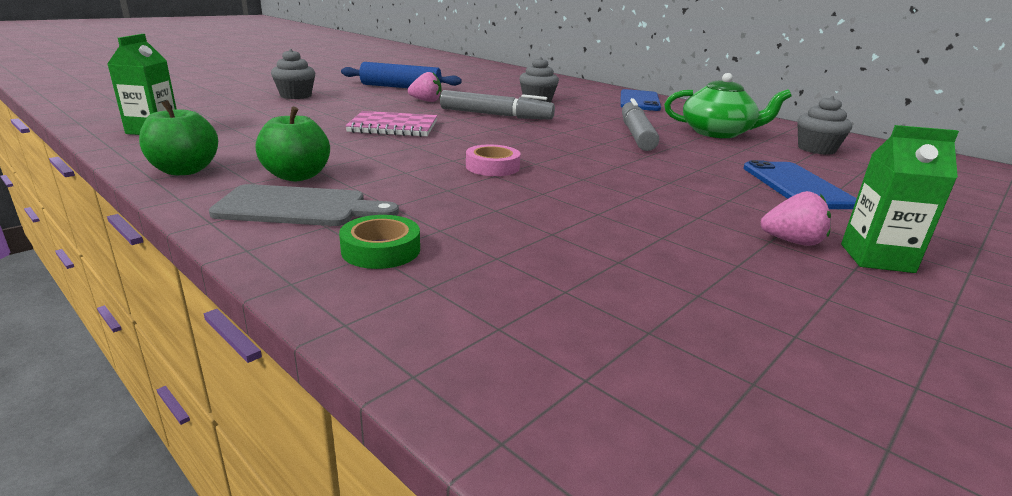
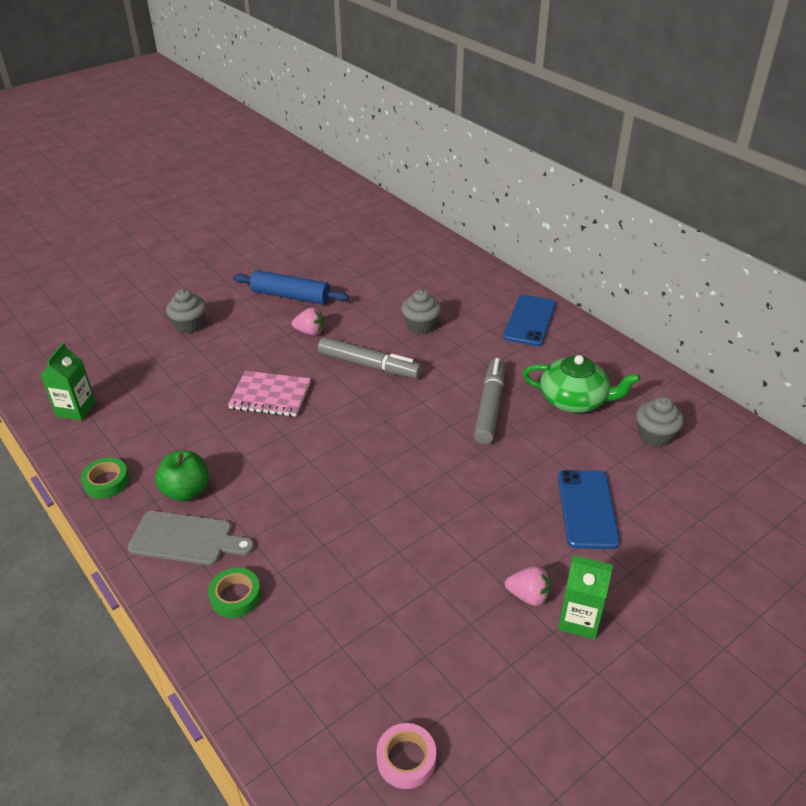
camera: 10 degrees right, 15 degrees up
green apple [139,100,218,175] -> green tape [81,458,129,499]
pink tape [466,145,520,176] -> pink tape moved to [377,723,436,789]

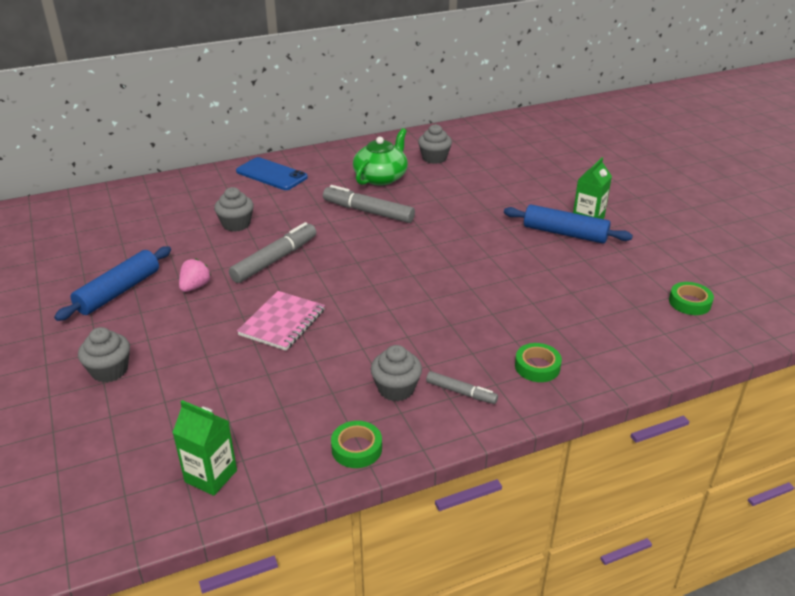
camera: 75 degrees left, 5 degrees down
grey cutting board [127,511,254,565] -> grey marker [426,371,498,404]
green apple [155,451,209,501] -> grey cupcake [371,345,422,402]
pink tape [377,723,436,789] -> green tape [669,282,714,315]
pink strawberry [505,566,551,606] -> blue rolling pin [504,204,633,244]
blue phone [558,470,620,549] -> none

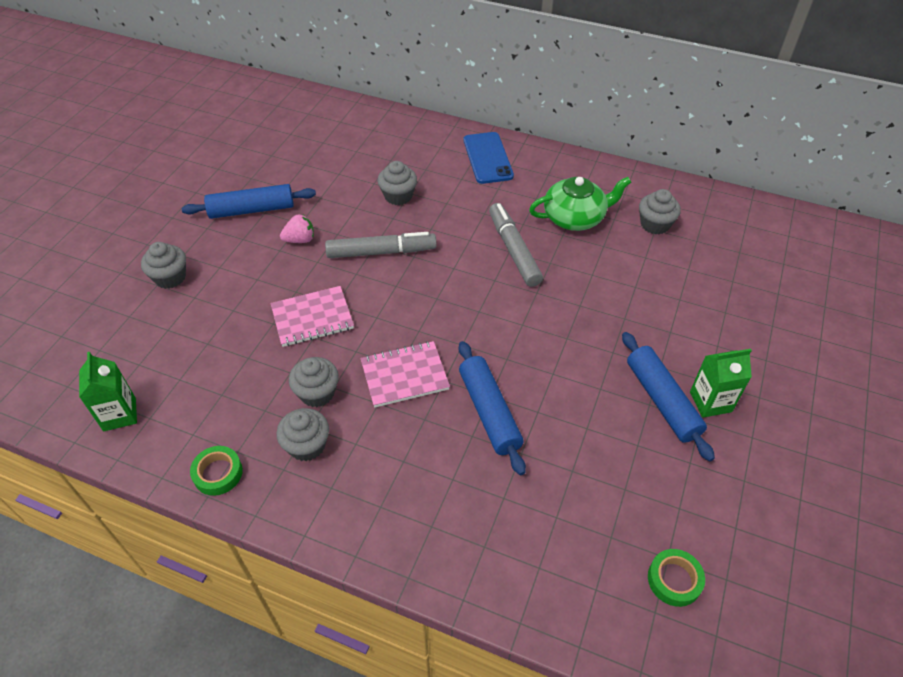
camera: 45 degrees right, 15 degrees up
grey marker [426,371,498,404] -> none
green tape [515,343,562,382] -> none
none -> grey cupcake [289,357,339,407]
none -> pink notebook [361,341,450,408]
none -> blue rolling pin [459,341,526,475]

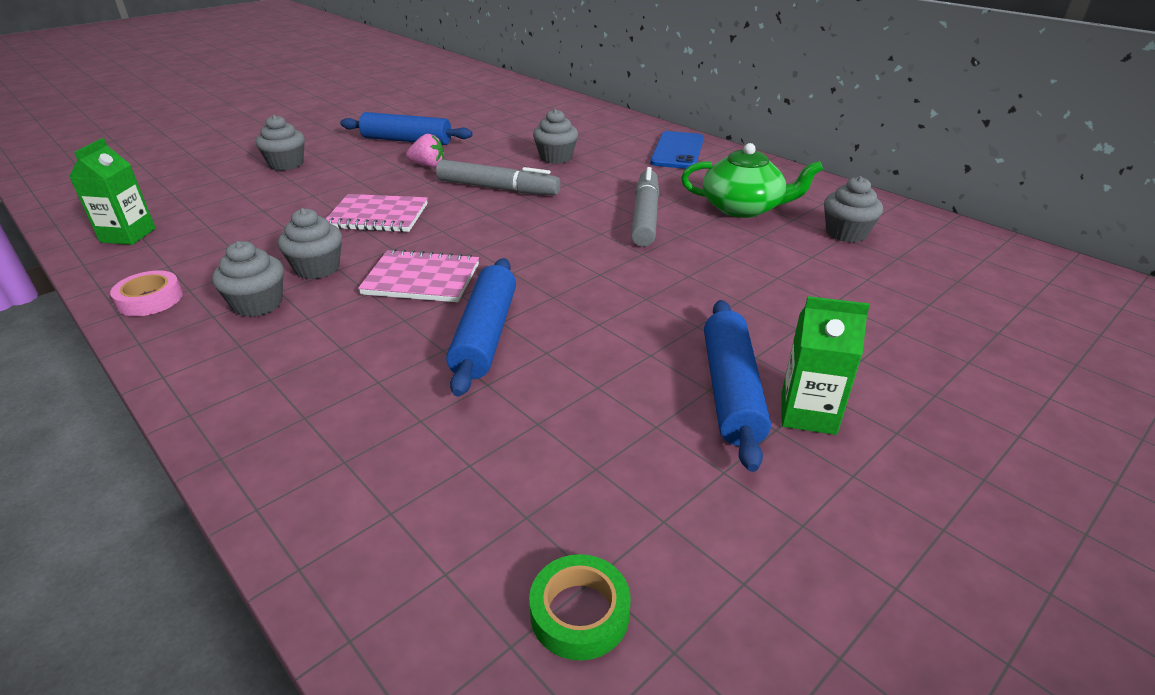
camera: 25 degrees right, 15 degrees down
green tape [190,446,243,496] -> pink tape [110,270,183,316]

